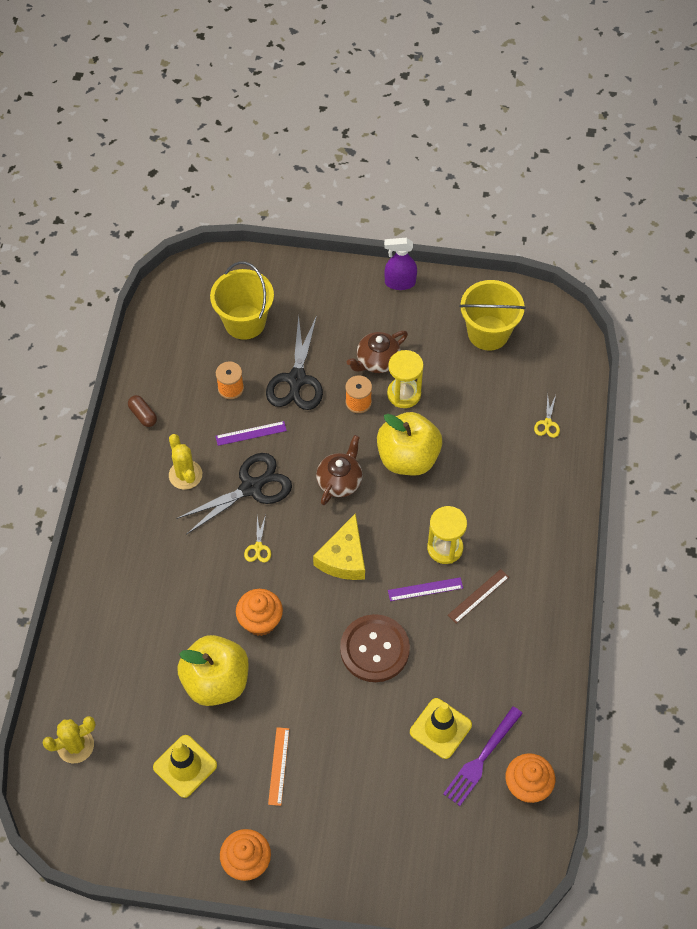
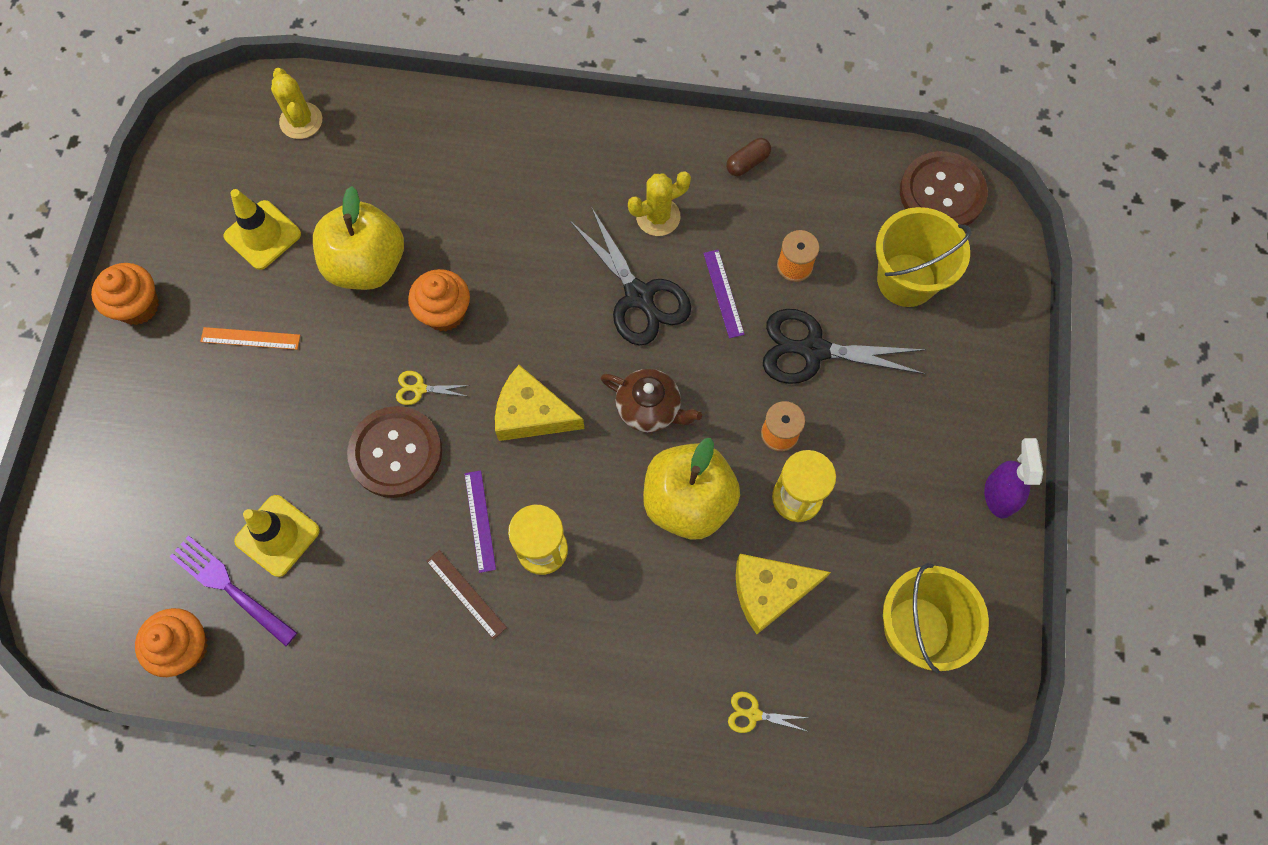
camera: 90 degrees right, 10 degrees up
yellow scissors [244,515,271,562] -> yellow scissors moved to [396,371,470,405]
brown teapot [347,331,408,373] -> none
none -> yellow cheese [736,554,831,634]
none -> brown button [900,151,988,226]

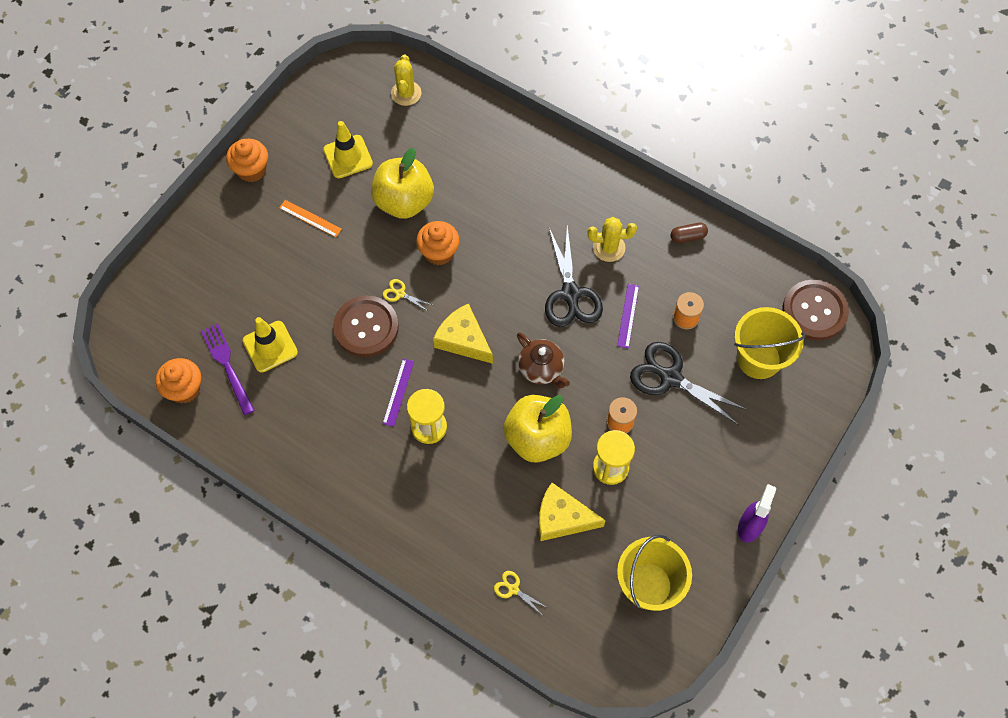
camera: 25 degrees right, 5 degrees down
brown ruler [426,550,507,640] -> none

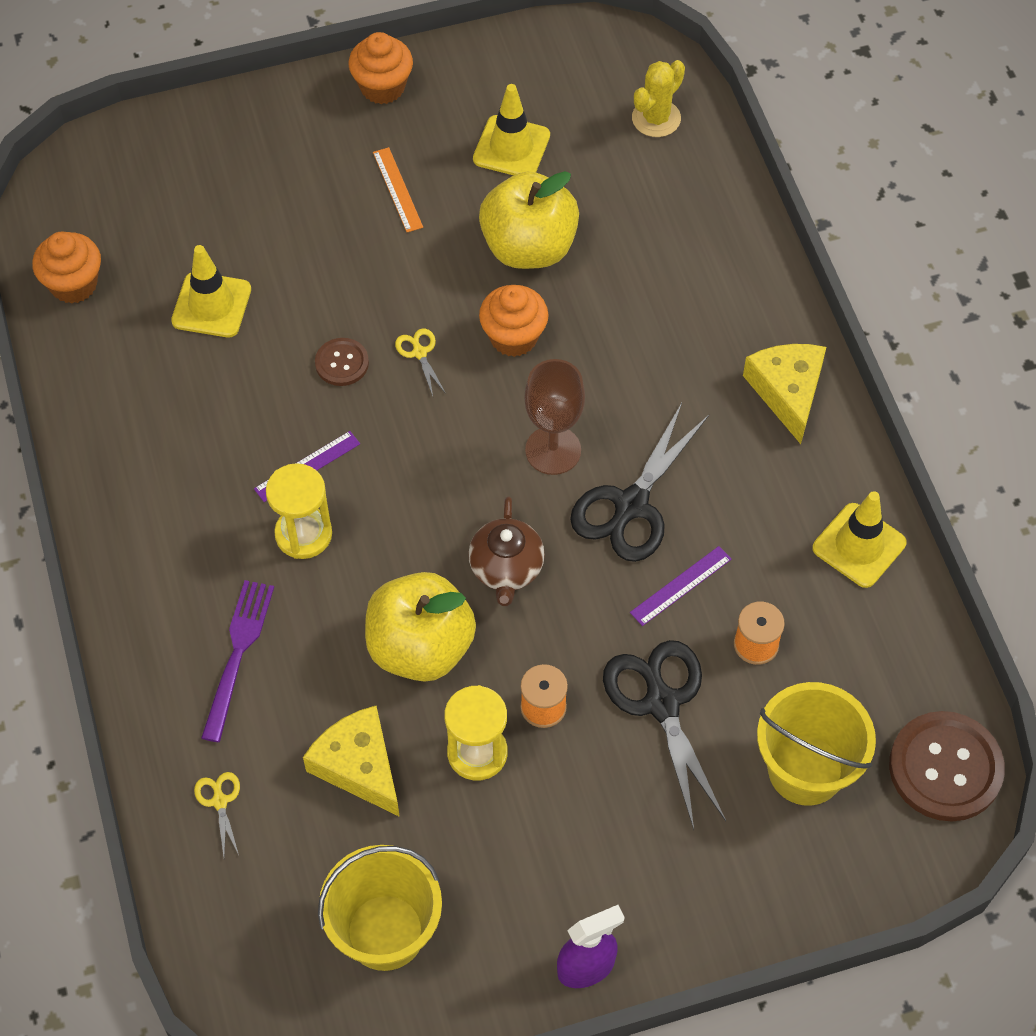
camera: 40 degrees right, 5 degrees down
purple fork [201,323,255,415] -> purple fork moved to [201,580,274,742]
brown button [333,296,399,357] -> brown button [315,338,369,386], size x0.53
yellow cheese [433,303,493,364] -> yellow cheese moved to [743,344,826,444]
yellow cactus [588,217,637,262] -> none
brown capsule [670,223,708,243] -> yellow traffic cone [812,491,907,588]
none -> brown goblet [524,359,585,475]

